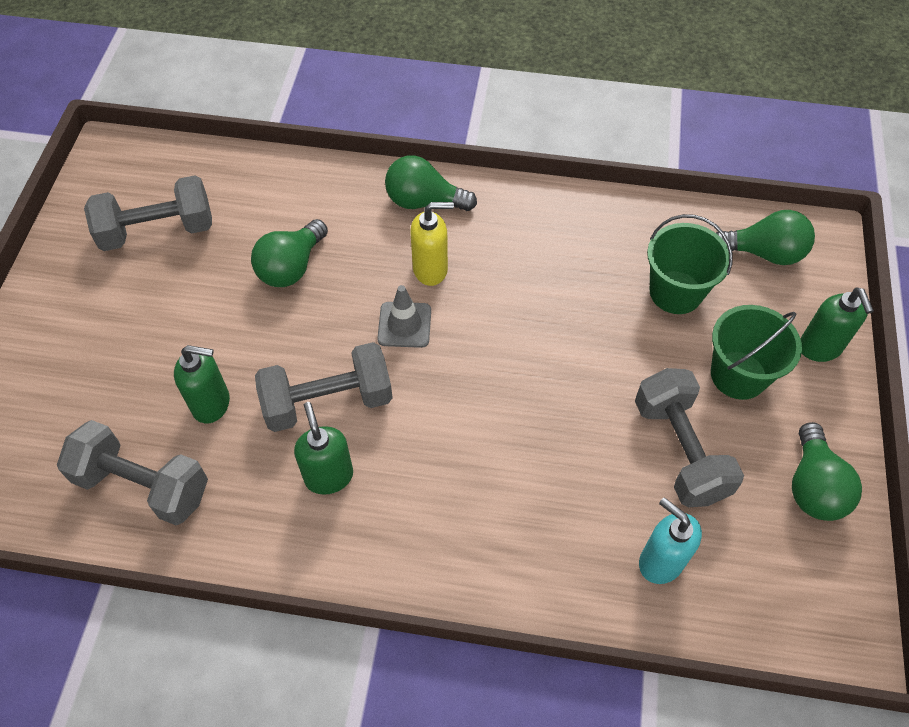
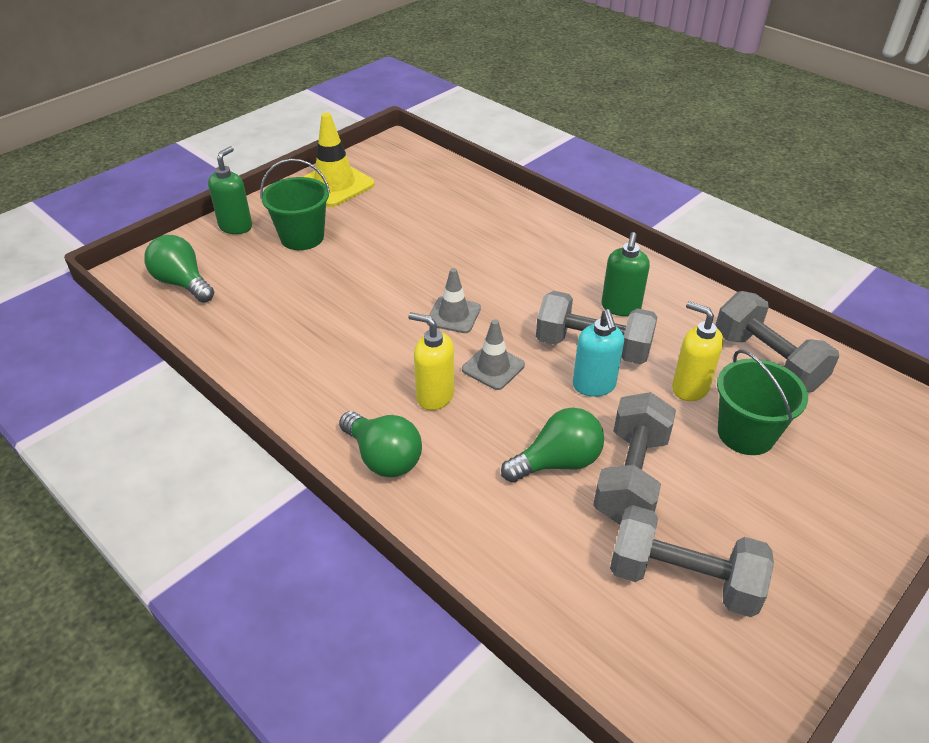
camera: 145 degrees left, 15 degrees down
green soap dispenser [174,345,230,424] -> yellow soap dispenser [672,301,723,401]
grey dumbbell [635,368,744,507] -> grey dumbbell moved to [593,392,676,525]
turquoise soap dispenser [639,497,702,584] -> turquoise soap dispenser moved to [573,309,624,397]
green bucket [647,214,733,314] -> green bucket moved to [717,349,808,455]
green light bulb [792,422,862,521] -> yellow traffic cone [303,113,375,207]
none -> grey traffic cone [427,268,481,333]

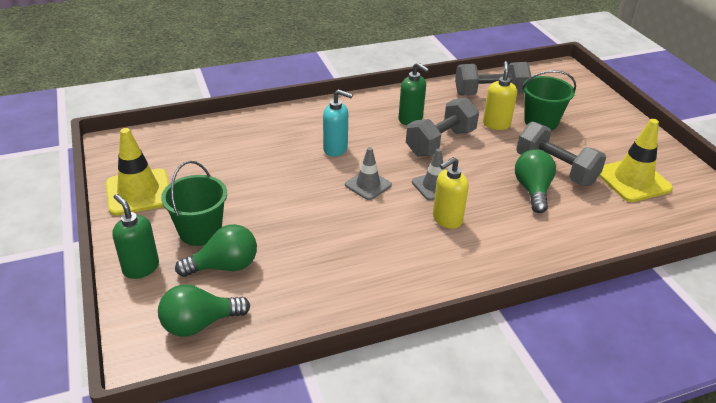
camera: 65 degrees left, 5 degrees down
green light bulb [339,411,422,477] -> green light bulb moved to [175,224,257,277]
turquoise soap dispenser [573,309,624,397] -> turquoise soap dispenser moved to [323,89,353,157]
grey dumbbell [610,505,774,617] -> yellow traffic cone [599,119,673,202]
yellow soap dispenser [672,301,723,401] -> yellow soap dispenser turned 120 degrees clockwise [483,61,517,130]

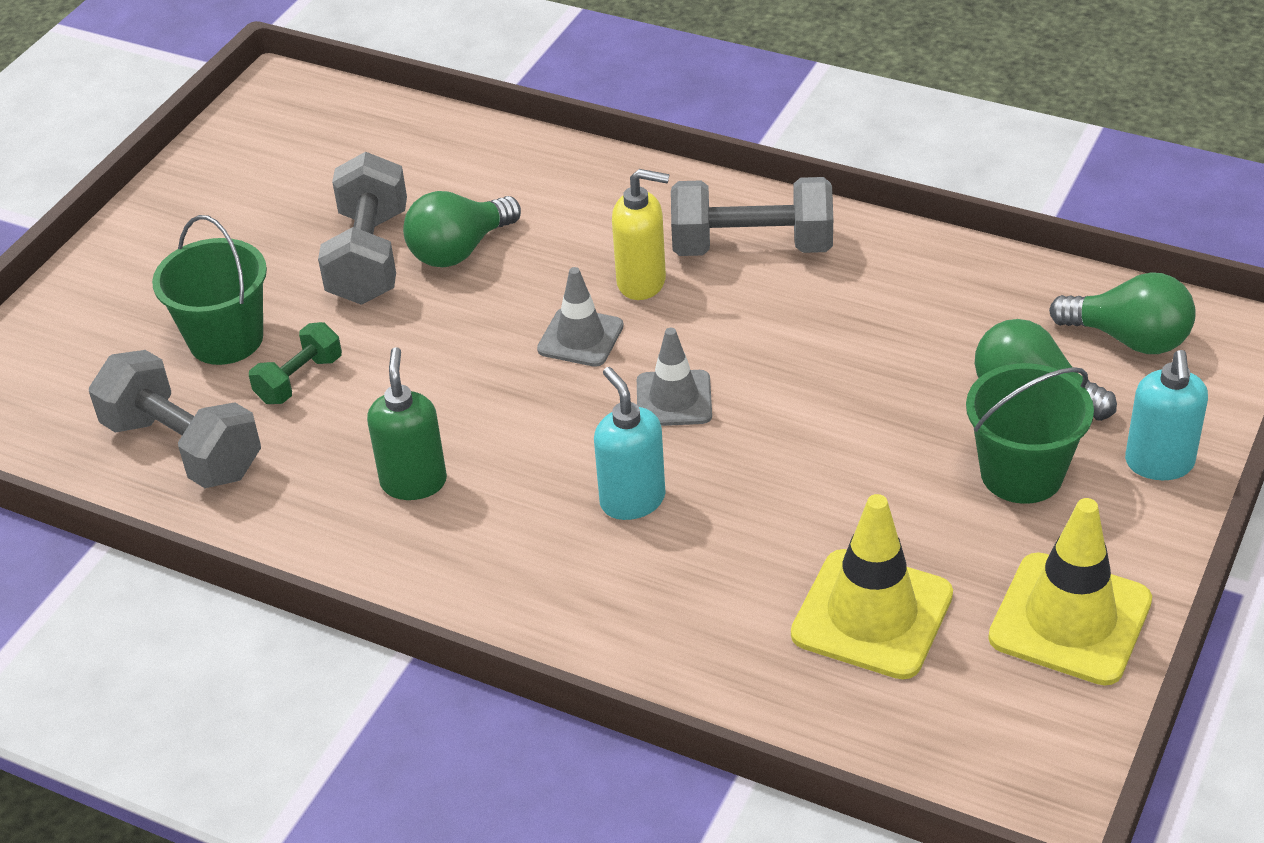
camera: 130 degrees left, 5 degrees up
green soap dispenser [112,194,159,279] -> turquoise soap dispenser [1125,350,1208,480]
grey dumbbell [406,98,479,156] -> grey dumbbell moved to [671,177,833,256]
yellow soap dispenser [483,61,517,130] -> green dumbbell [249,322,342,404]
yellow traffic cone [599,119,673,202] -> yellow traffic cone moved to [791,494,953,679]

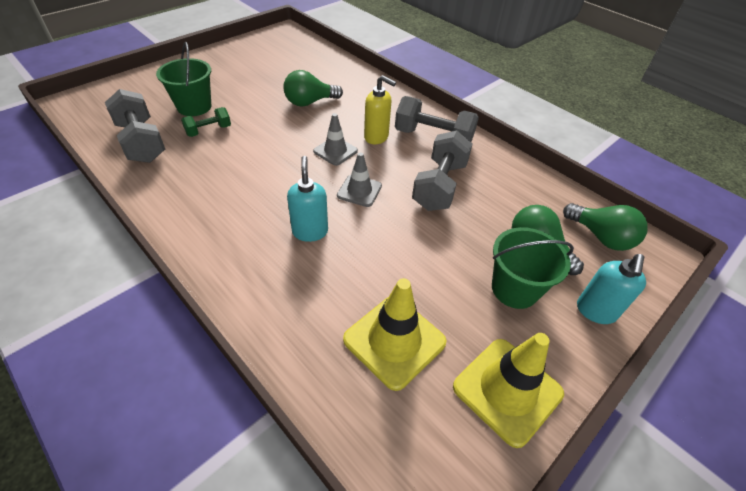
camera: 15 degrees right, 5 degrees up
grey dumbbell [318,152,407,304] -> grey dumbbell moved to [412,130,473,211]
green soap dispenser [367,347,447,500] -> none

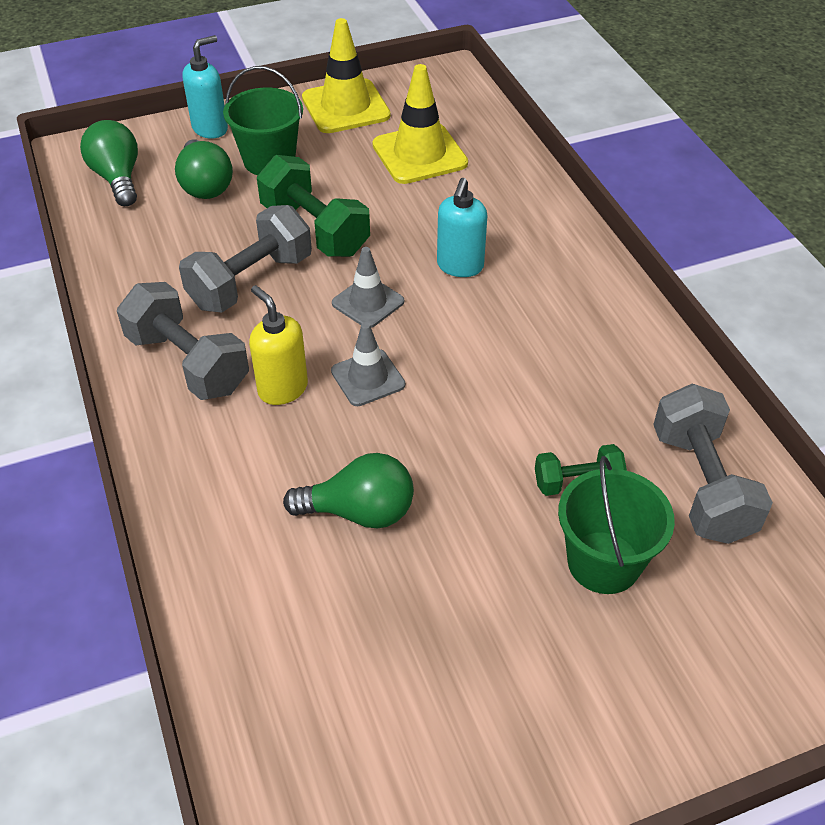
camera: 155 degrees left, 0 degrees up
none -> green dumbbell [257,155,370,257]

